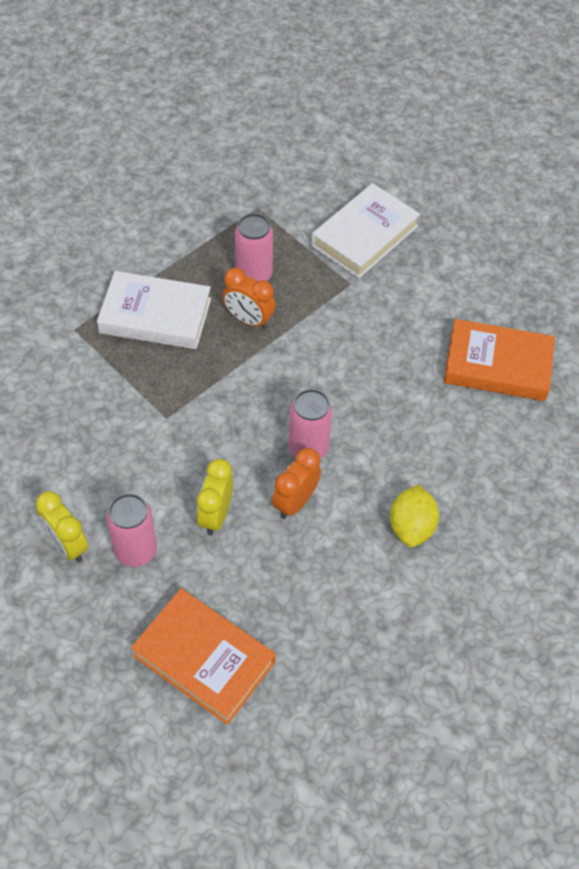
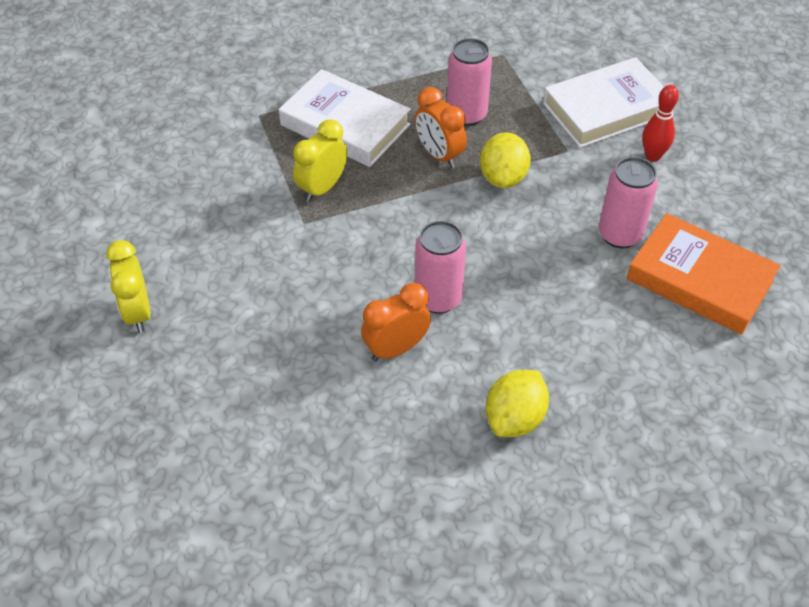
camera: 25 degrees right, 5 degrees down
pink can [106,494,157,567] -> pink can moved to [599,157,658,249]
orange book [131,589,276,725] -> none
yellow clock [196,459,233,536] -> yellow clock moved to [293,119,347,202]
none -> yellow lemon [480,132,531,188]
none -> red bowling pin [642,85,679,161]

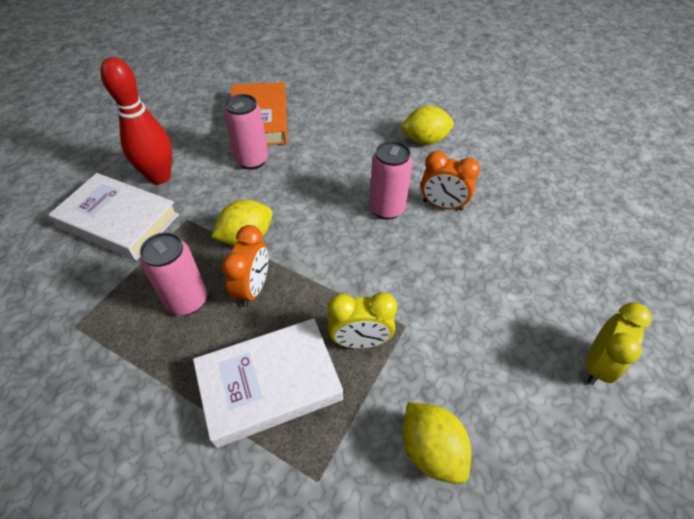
camera: 130 degrees left, 0 degrees up
white book [279,69,411,167] -> white book turned 75 degrees clockwise [193,318,343,448]
red bowling pin [642,85,679,161] -> red bowling pin [100,57,172,184], size x1.72
none -> yellow lemon [403,402,471,484]

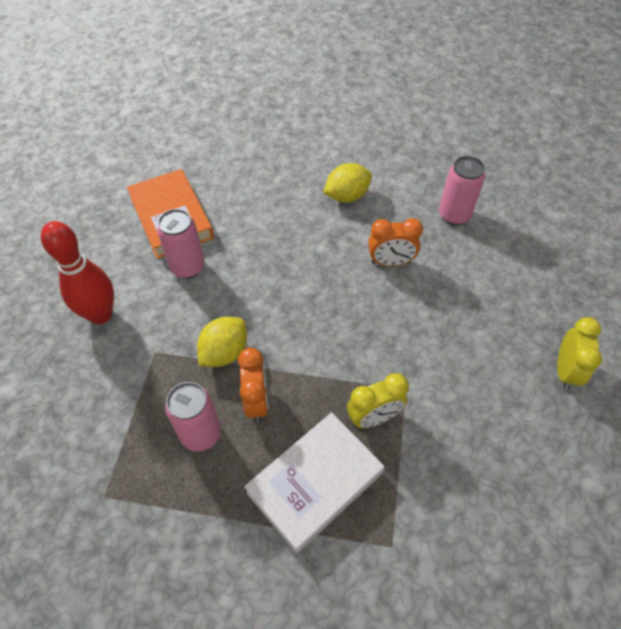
camera: 20 degrees left, 5 degrees up
white book [48,173,179,260] -> none
pink can [369,141,413,220] -> pink can moved to [439,156,485,225]
yellow lemon [403,402,471,484] -> none

